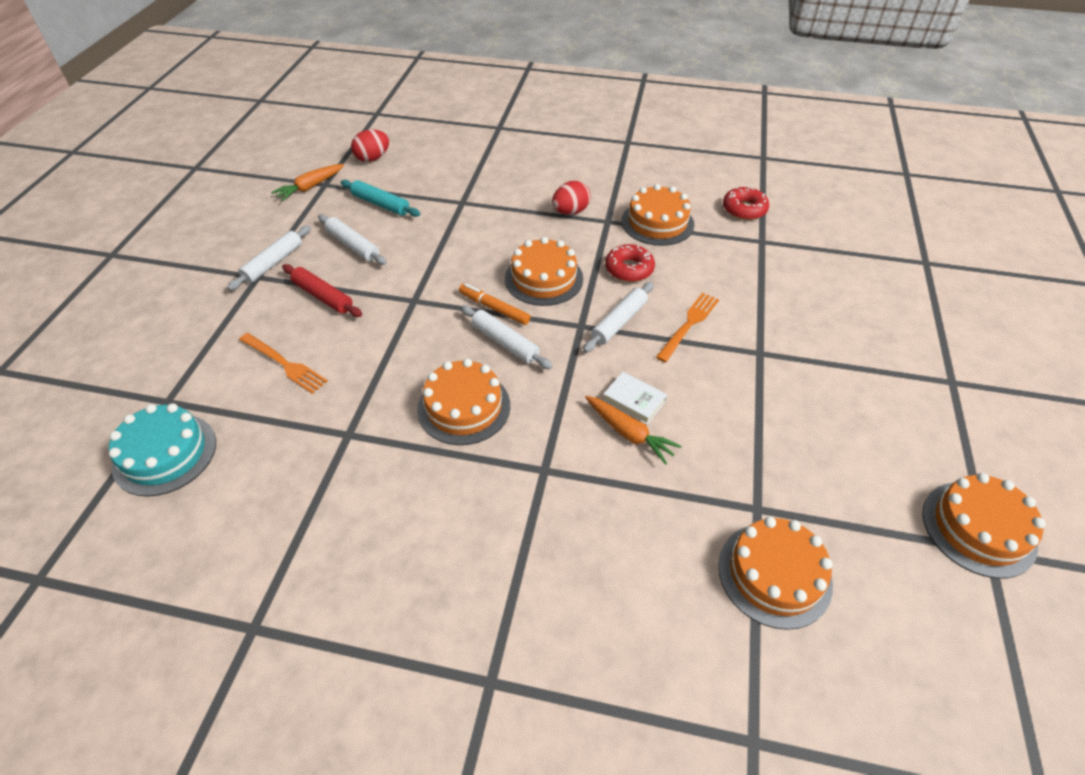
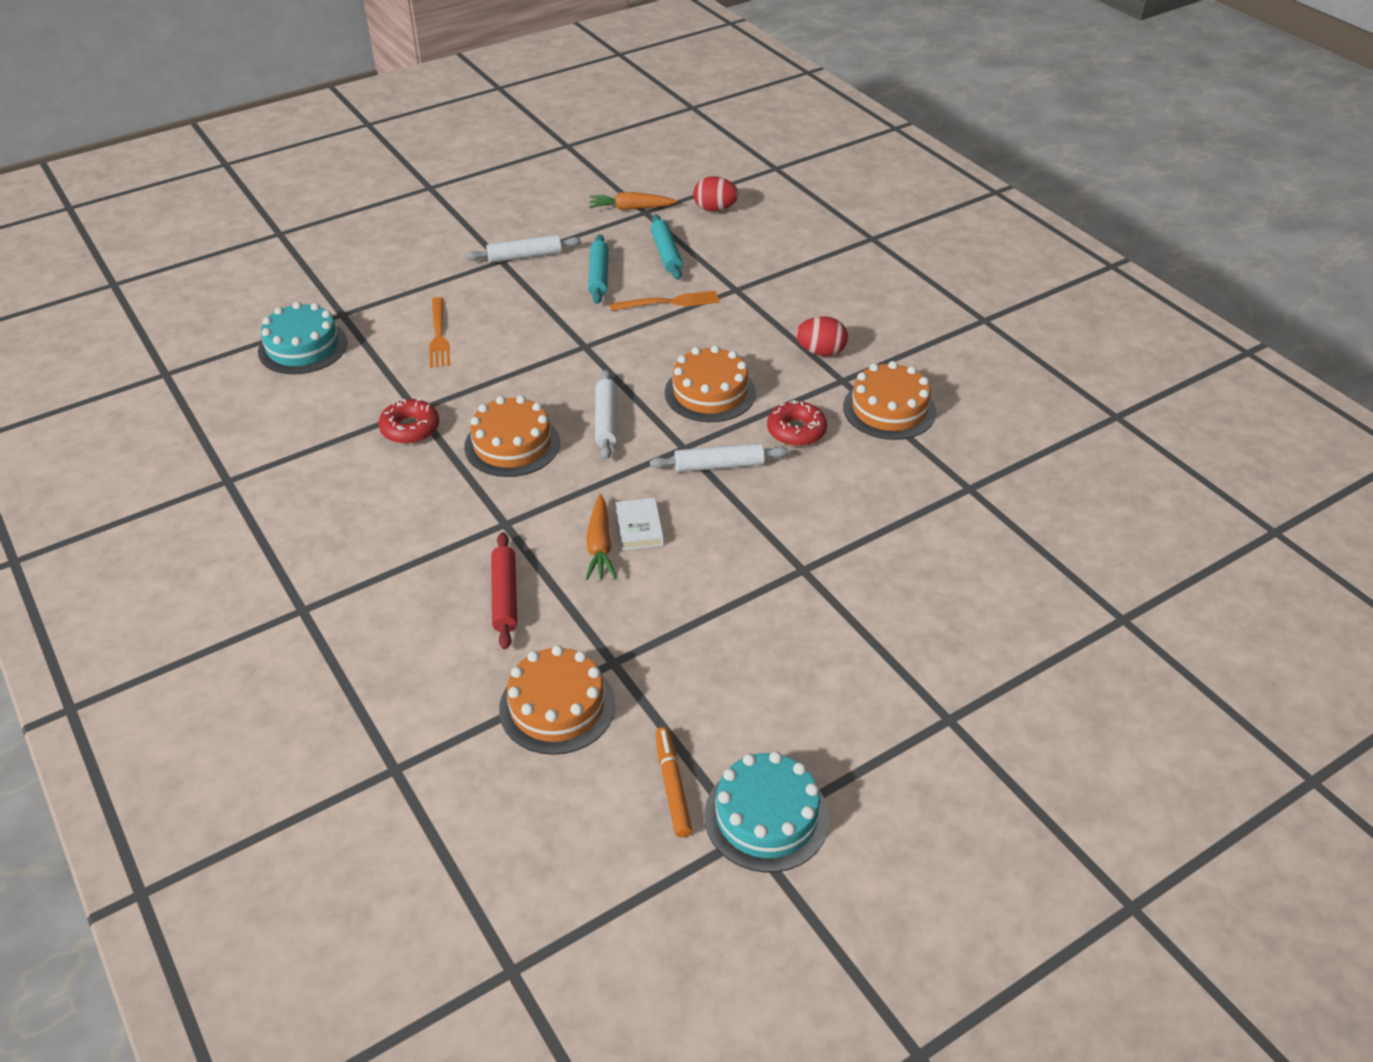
camera: 45 degrees right, 5 degrees down
red rolling pin [282,264,362,317] -> red rolling pin moved to [491,532,517,649]
white rolling pin [318,214,387,265] -> turquoise rolling pin [588,234,609,304]
orange marker [459,283,530,325] -> orange marker moved to [655,727,692,837]
orange fork [656,293,719,362] -> orange fork moved to [609,291,720,311]
red donut [723,186,769,220] -> red donut moved to [379,398,439,444]
orange cake [922,473,1045,578] -> turquoise cake [705,751,829,872]

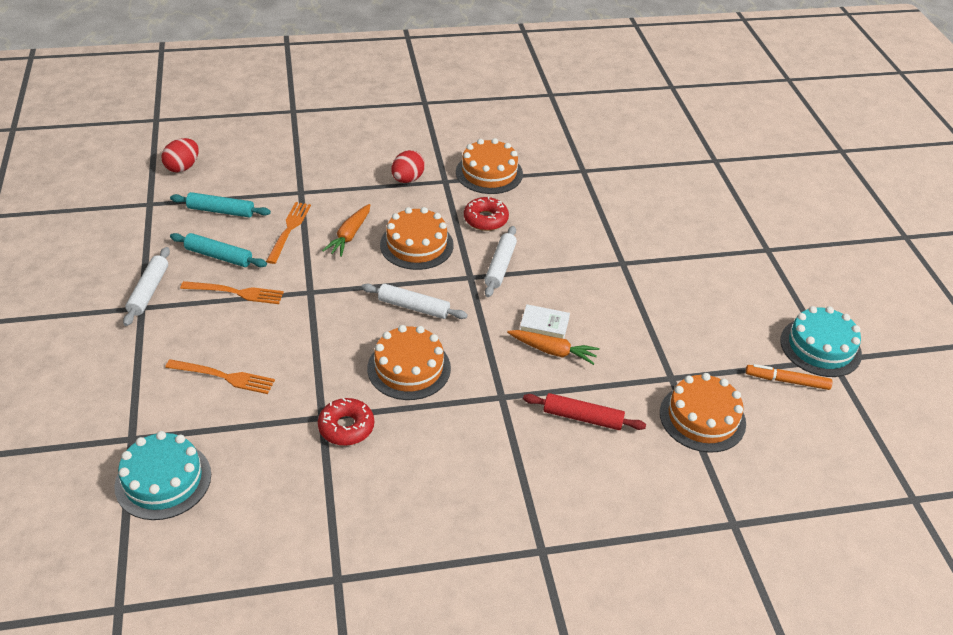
camera: 70 degrees left, 0 degrees up
orange carrot [589,192,677,210] -> orange carrot moved to [322,204,370,257]
none -> orange fork [180,281,284,304]

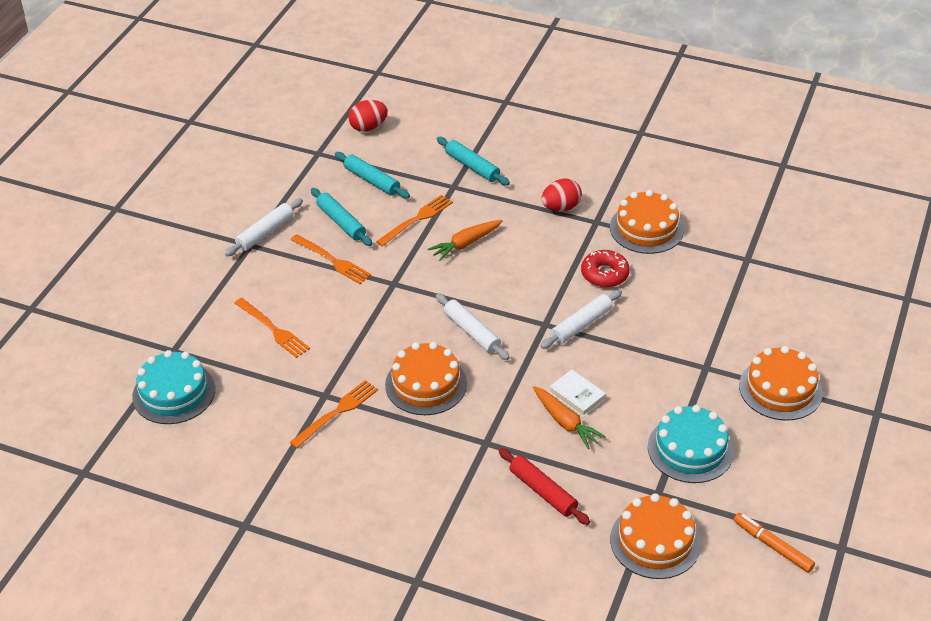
camera: 35 degrees right, 0 degrees up
red donut [318,398,374,446] -> orange fork [290,380,378,448]
orange cake [380,207,454,270] -> orange cake moved to [739,346,823,421]
turquoise cake [780,306,862,377] -> turquoise cake moved to [648,405,734,483]
none -> turquoise rolling pin [437,137,510,186]

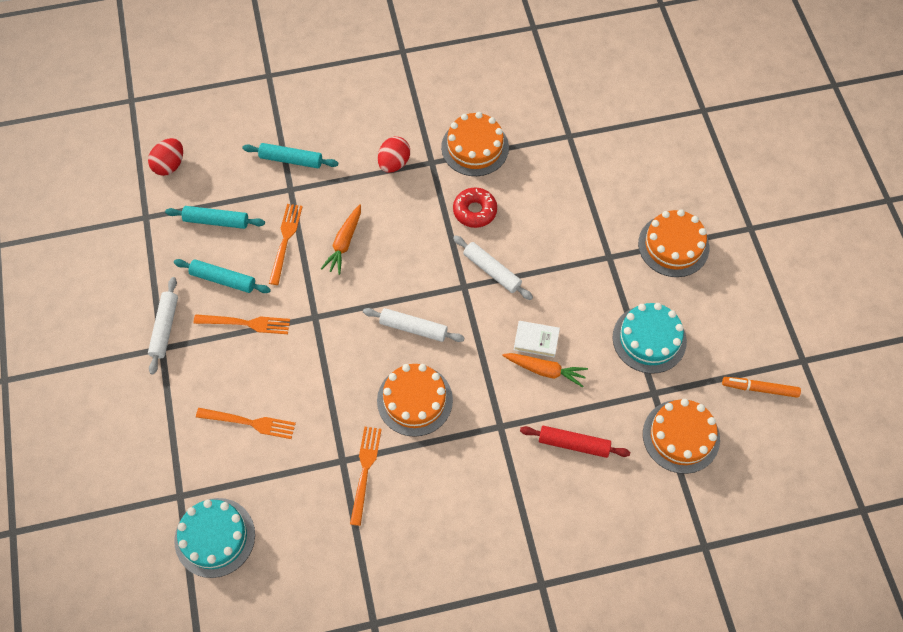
camera: 35 degrees left, 20 degrees up
white rolling pin [541,290,622,349] -> white rolling pin turned 60 degrees counterclockwise [453,235,533,300]

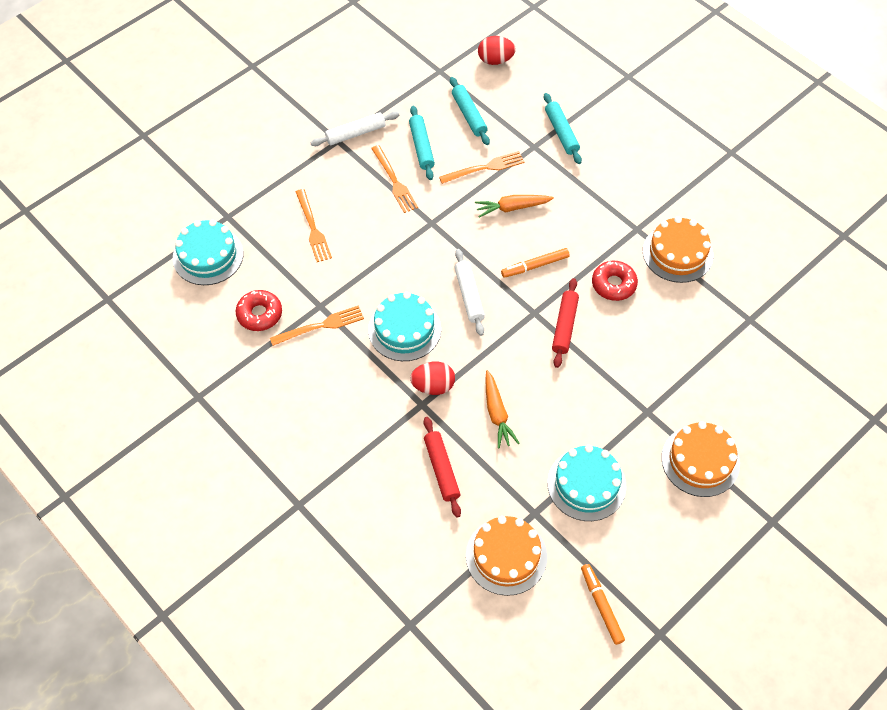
camera: 60 degrees right, 5 degrees down
orange cake [377,364,453,437] -> turquoise cake [368,292,441,361]
red egg [378,137,410,173] -> red egg moved to [410,361,455,395]
white rolling pin [453,235,533,300] -> red rolling pin [552,278,579,368]
white book [514,321,560,358] -> none
none -> red donut [236,290,282,331]
none -> orange marker [501,248,570,278]

